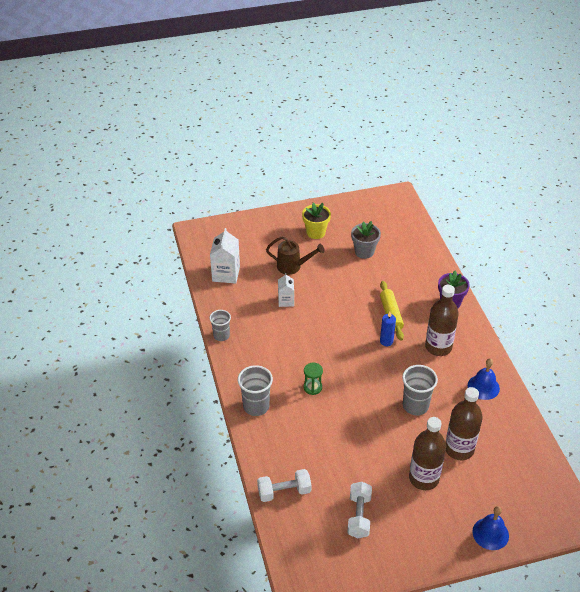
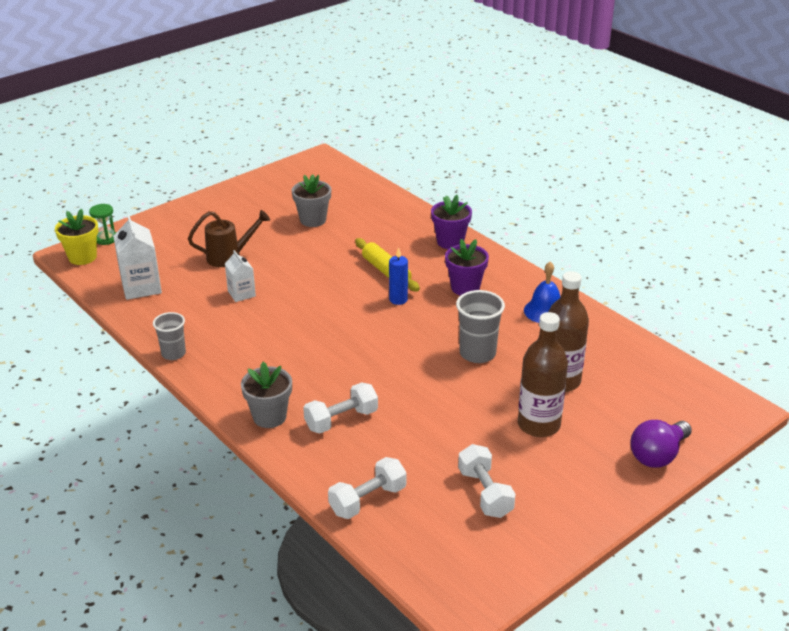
camera: 25 degrees left, 10 degrees down
grey cup [238,365,273,416] -> grey flower pot [241,362,292,428]
yellow flower pot [302,203,331,239] -> yellow flower pot moved to [55,209,99,265]
green hourglass [303,363,323,395] -> green hourglass moved to [89,204,116,245]
brown bottle [425,285,459,356] -> purple flower pot [445,239,489,296]
blue bell [472,506,509,550] -> purple light bulb [631,420,692,468]
none -> white dumbbell [303,382,378,434]

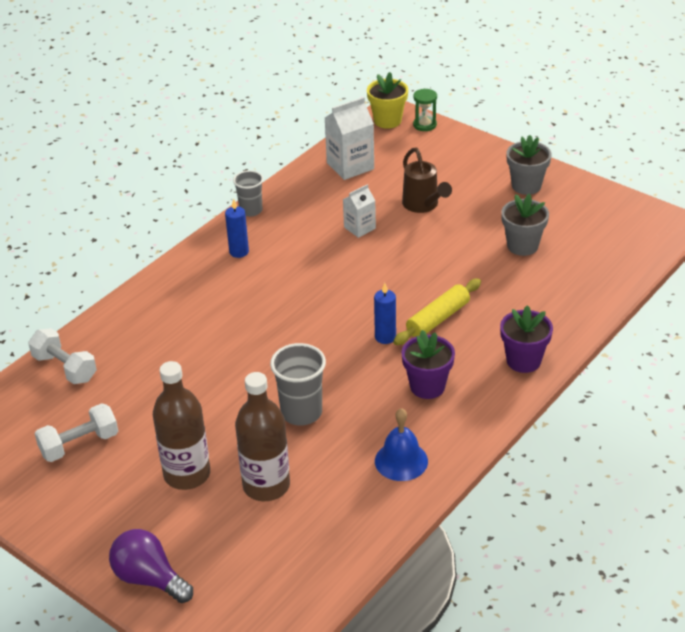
camera: 80 degrees right, 5 degrees up
grey flower pot [241,362,292,428] -> grey flower pot moved to [507,135,552,195]
white dumbbell [303,382,378,434] -> none
none -> blue candle [225,199,249,258]

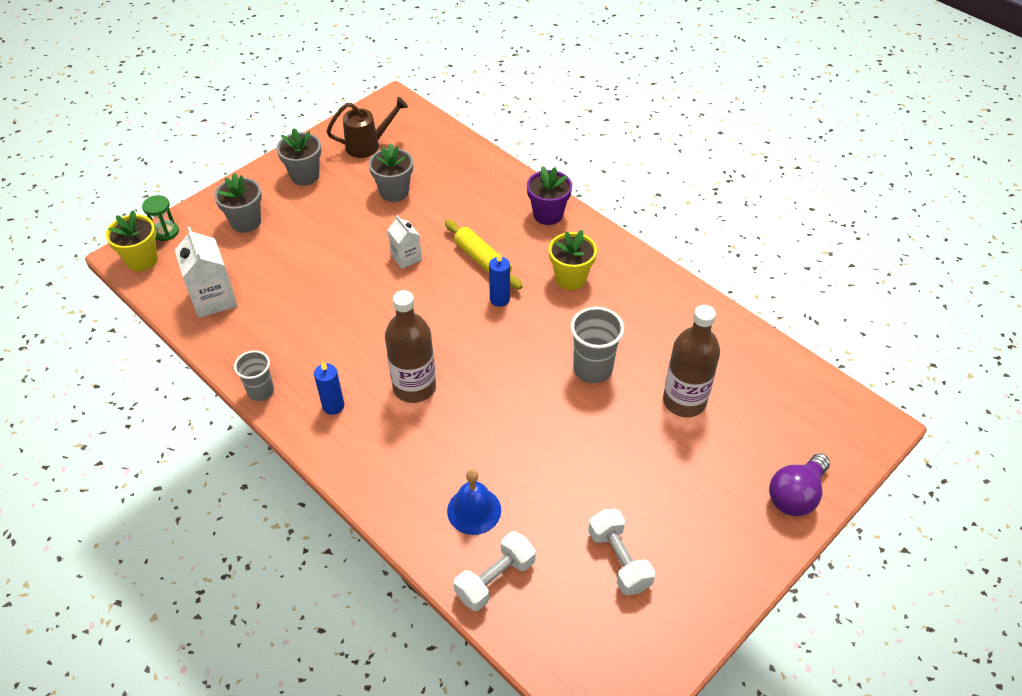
camera: 85 degrees left, 10 degrees up
brown bottle [153,361,210,490] -> brown bottle moved to [385,290,436,403]
white carton [343,184,376,238] -> white carton moved to [388,215,422,269]
blue bell [375,408,428,481] -> blue bell moved to [447,469,501,535]
purple flower pot [401,330,455,399] -> yellow flower pot [549,230,597,290]
brown watering can [402,147,452,213] -> brown watering can moved to [326,97,408,158]
none -> grey flower pot [214,173,262,233]

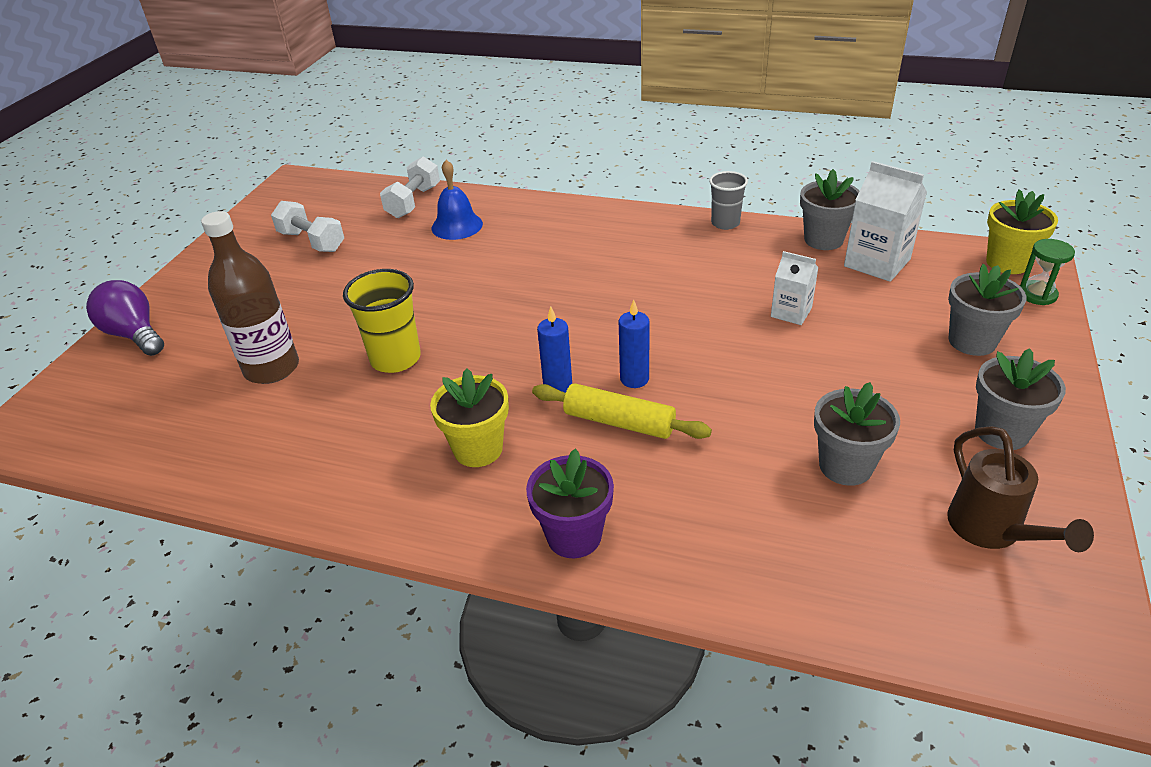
camera: 155 degrees right, 10 degrees down
blue candle [314,360,344,415] -> blue candle moved to [619,300,649,388]
brown watering can [326,97,408,158] -> brown watering can turned 60 degrees counterclockwise [947,426,1094,552]
brown bottle [385,290,436,403] -> none
white carton [388,215,422,269] -> white carton moved to [771,251,819,325]
grey cup [570,307,624,383] -> yellow cup [343,269,421,373]
purple light bulb [769,453,830,516] -> purple light bulb turned 60 degrees counterclockwise [86,280,164,356]
none -> grey flower pot [800,169,859,250]

